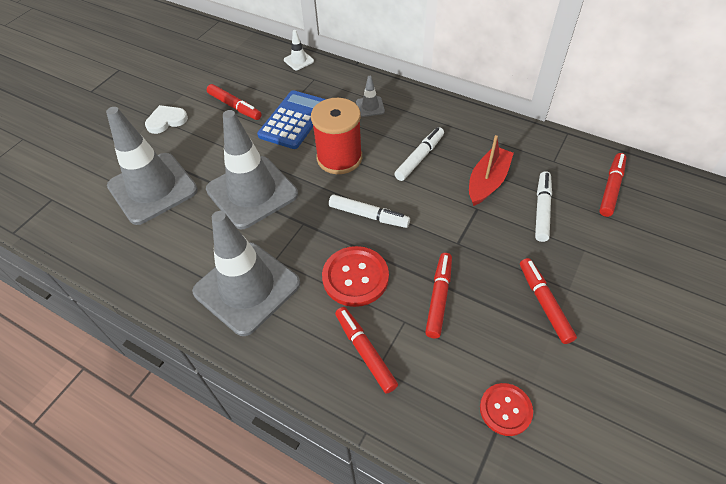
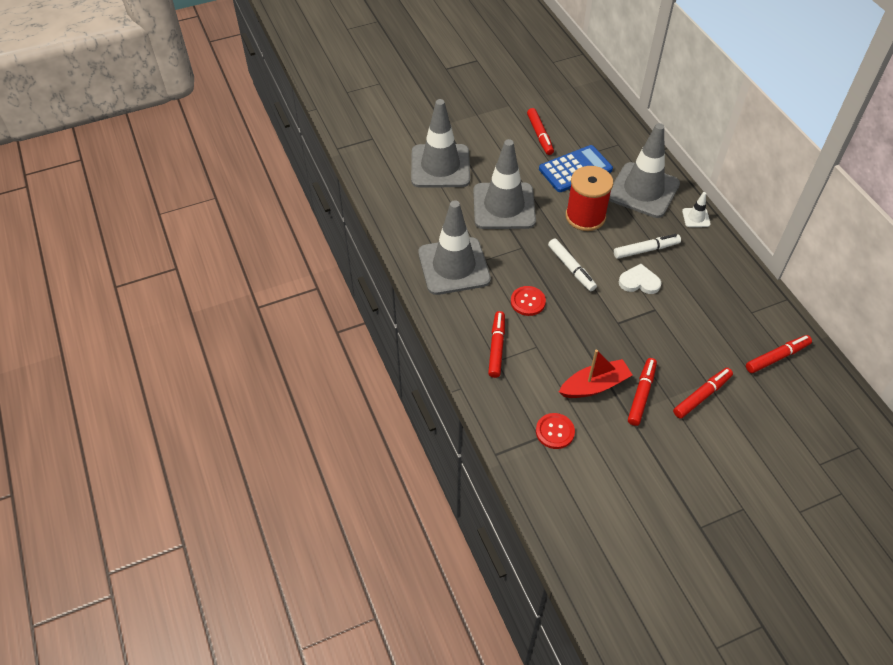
camera: 35 degrees right, 0 degrees up
white heart [145,105,188,134] -> white heart moved to [619,264,661,294]
white traffic cone [284,30,314,70] -> white traffic cone moved to [682,192,711,227]
red button [322,246,389,307] -> red button [511,286,546,316], size x0.66
grey traffic cone [356,76,385,117] -> grey traffic cone [609,123,680,218], size x2.46
red marker [425,253,452,338] -> red marker moved to [673,367,733,418]
red boat [469,135,514,206] -> red boat moved to [559,350,633,398]
white marker [535,171,552,242] -> none

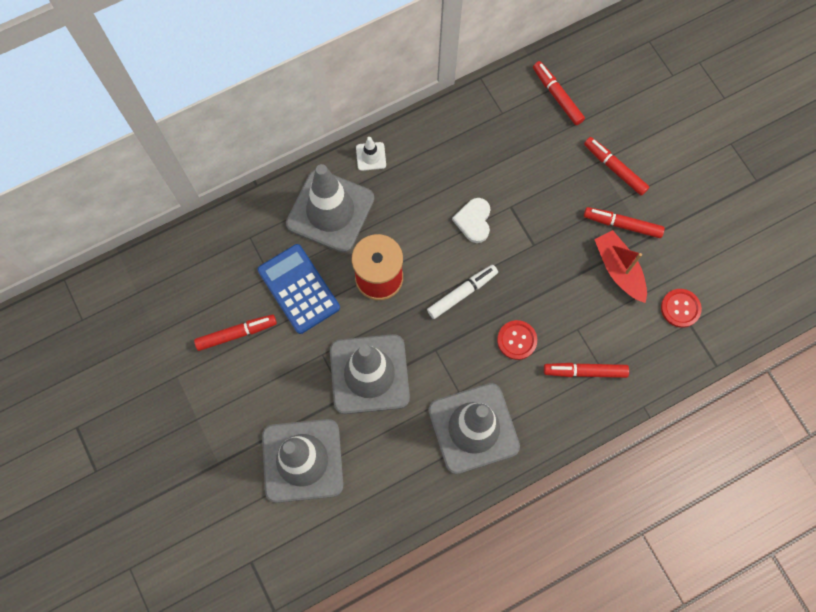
camera: 95 degrees left, 20 degrees up
white marker [614,234,681,259] -> none

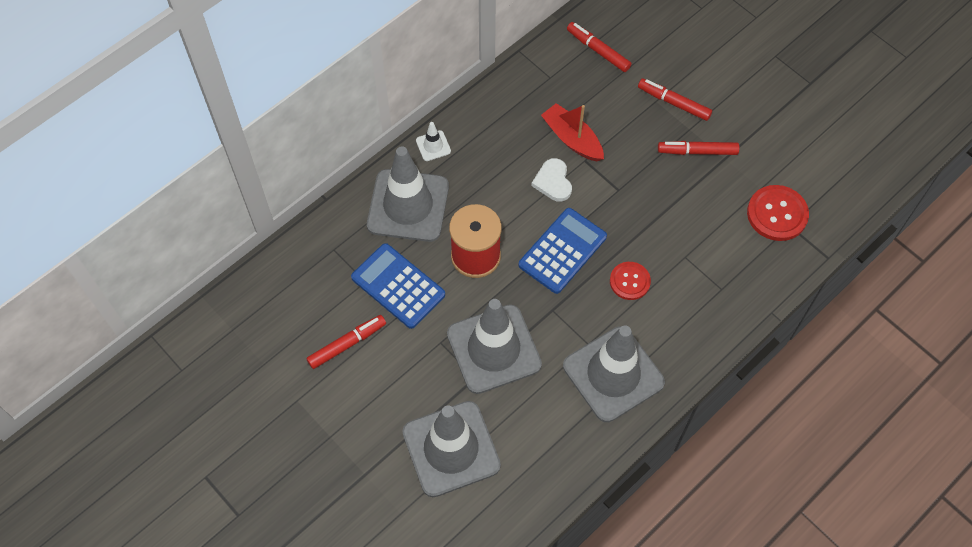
camera: 15 degrees left, 10 degrees down
white marker [427,265,498,319] -> blue calculator [519,208,607,294]
red marker [544,363,629,378] -> none
red boat [594,230,647,303] -> red boat moved to [541,103,604,161]
red button [661,289,702,328] -> red button [747,185,809,241], size x1.53

